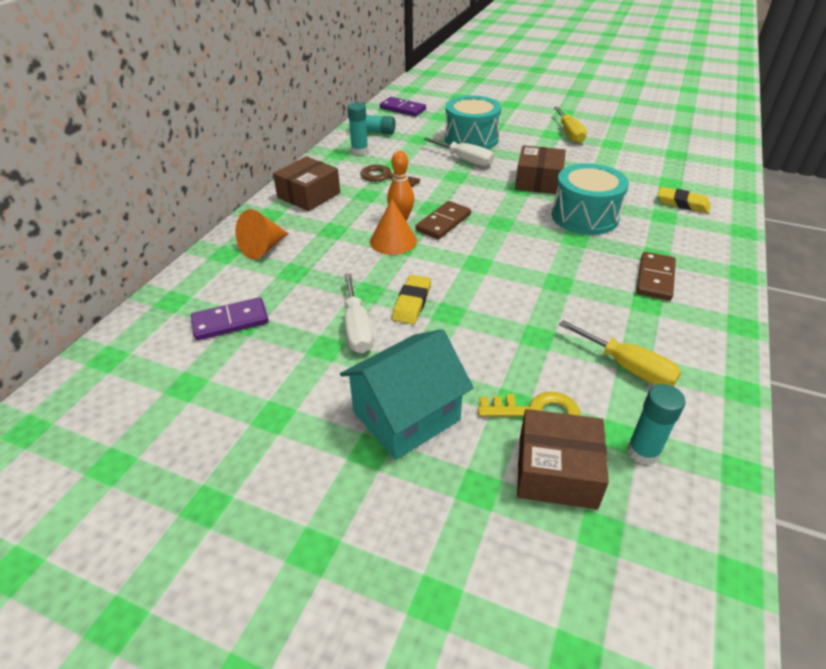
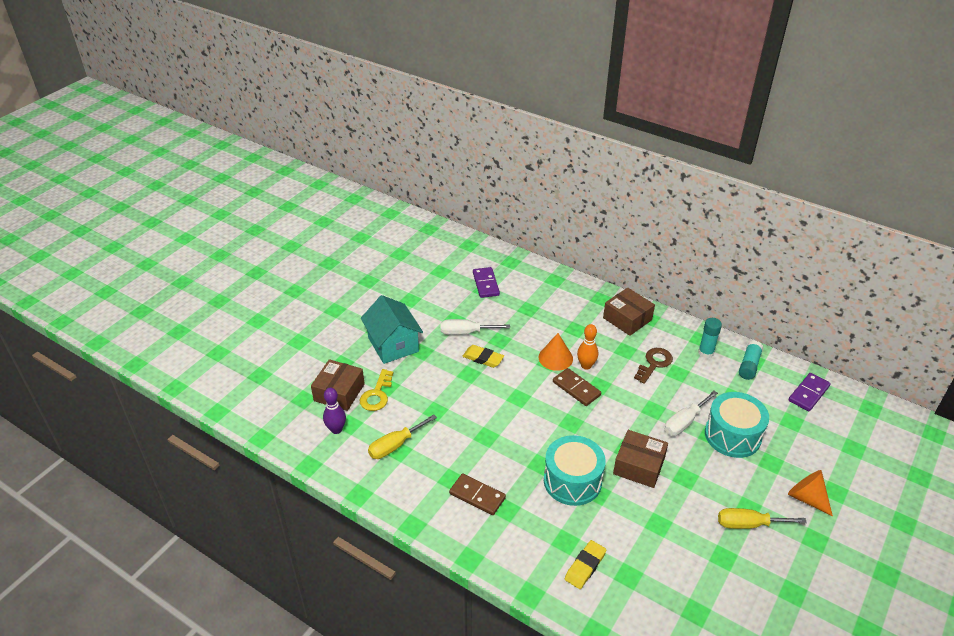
camera: 100 degrees right, 0 degrees up
orange cone [236,209,288,259] -> orange cone moved to [788,470,833,516]
turquoise glue stick [627,384,685,465] -> purple bowling pin [323,388,346,434]

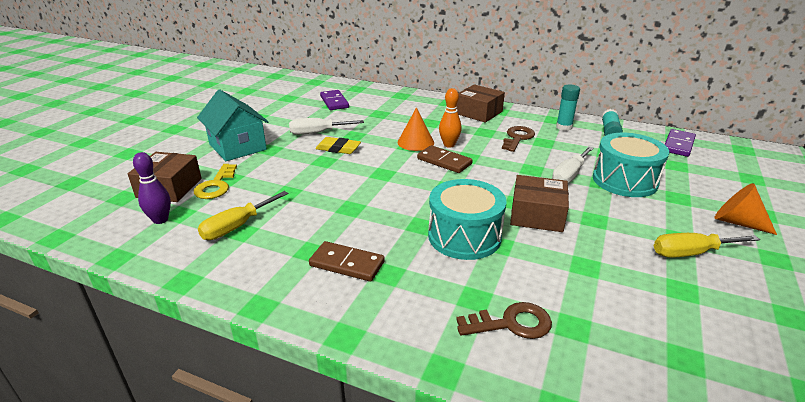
camera: 10 degrees left, 10 degrees down
yellow eraser [565,540,606,589] -> brown key [456,302,552,339]

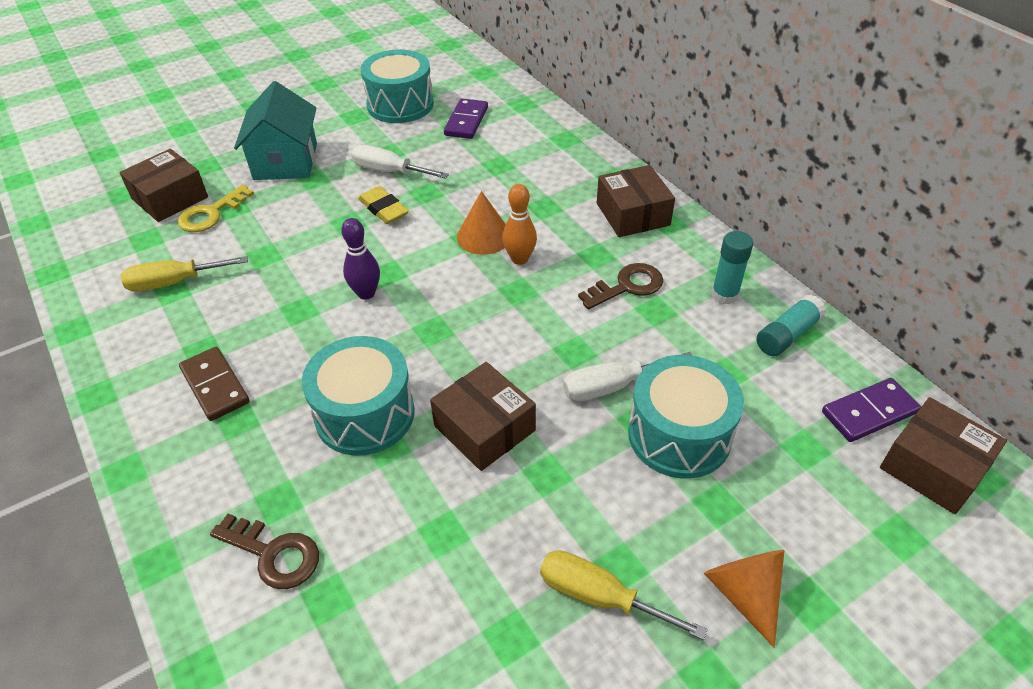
camera: 35 degrees right, 15 degrees up
purple bowling pin [133,152,171,224] -> purple bowling pin moved to [341,218,380,300]
brown domino [417,145,473,173] -> none
none -> turquoise drum [361,49,434,123]
none -> brown box [880,397,1007,514]

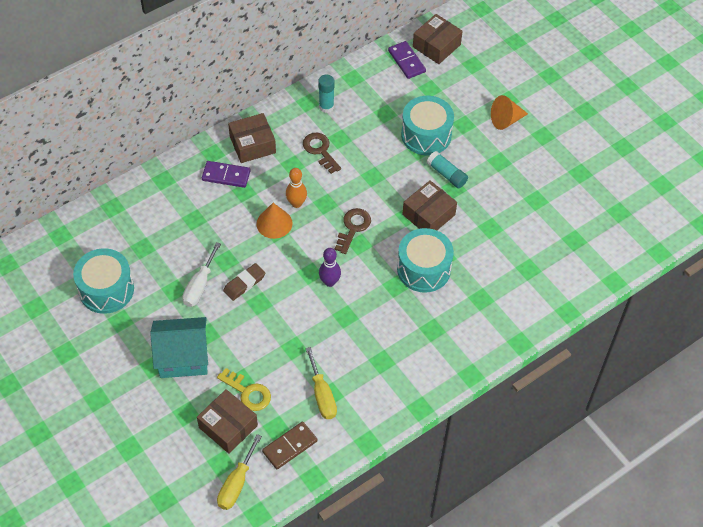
camera: 95 degrees left, 10 degrees up
brown domino [179,347,250,421] -> brown domino moved to [262,422,318,469]
brown key [210,514,319,589] -> brown key moved to [335,208,371,254]
yellow eraser [358,186,409,224] -> brown eraser [223,263,265,301]
purple domino [444,98,488,139] -> purple domino moved to [202,161,250,188]
yellow screwdriver [540,550,707,640] -> yellow screwdriver moved to [217,434,262,510]
white screwdriver [563,352,693,401] -> none
turquoise glue stick [756,295,826,356] -> turquoise glue stick moved to [427,151,468,188]

